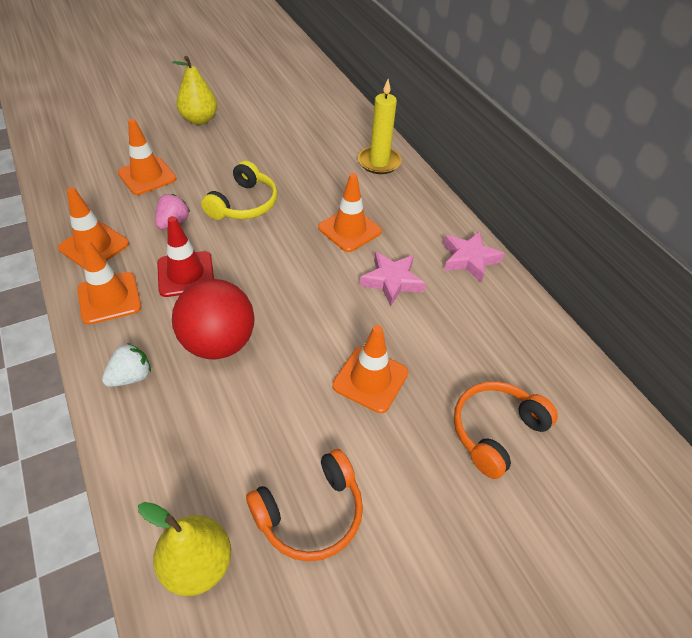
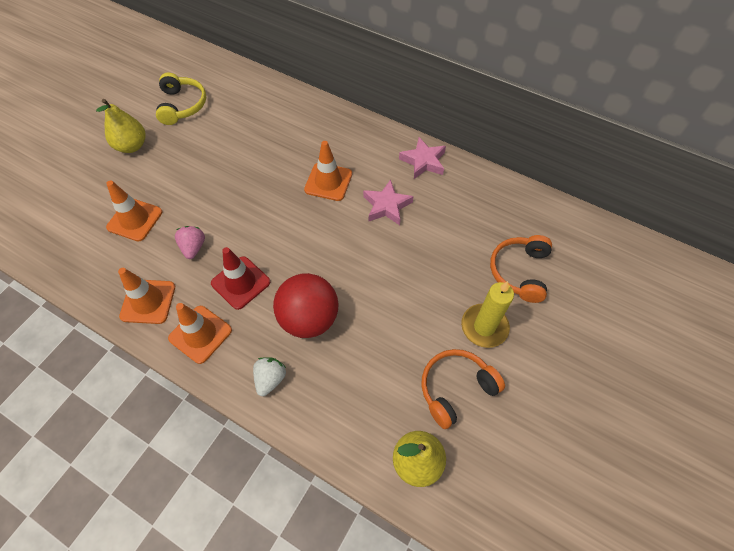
camera: 30 degrees left, 10 degrees up
yellow headphones [201,161,278,220] -> yellow headphones moved to [156,73,206,125]
orange headphones [246,449,363,562] -> orange headphones turned 150 degrees counterclockwise [421,349,505,429]
orange traffic cone [332,325,408,413] -> none
yellow candle [358,79,401,174] -> yellow candle moved to [461,281,514,348]

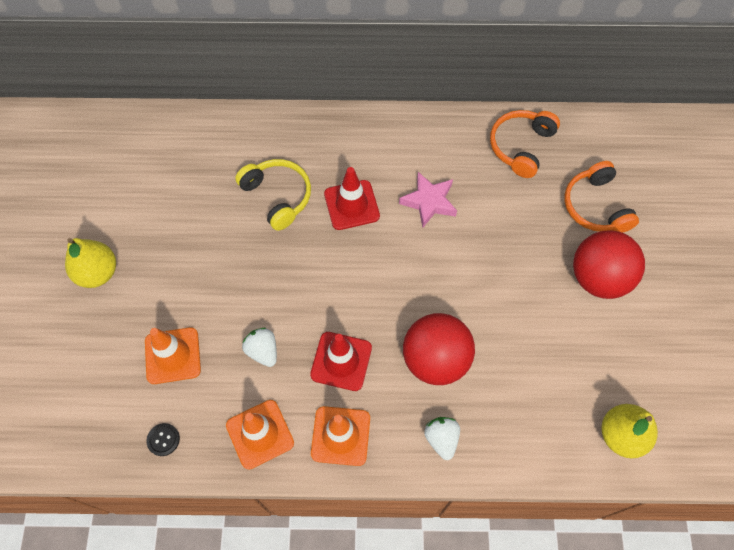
camera: 30 degrees left, 5 degrees up
yellow headphones [156,73,206,125] -> yellow headphones moved to [235,159,311,231]
pink strawberry [175,226,205,259] -> white strawberry [242,328,277,367]
orange traffic cone [304,141,352,201] -> red traffic cone [324,167,380,230]
pink star [399,137,446,179] -> none
orange headphones [421,349,505,429] -> orange headphones moved to [490,110,560,178]
yellow candle [461,281,514,348] -> red ball [573,230,645,299]
none -> black button [146,423,180,456]

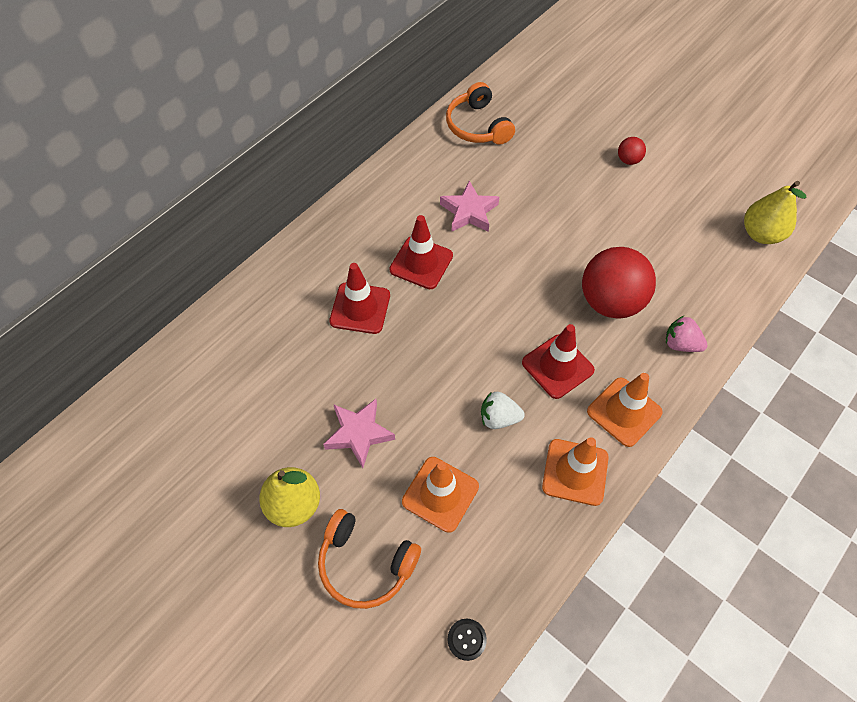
camera: 50 degrees left, 5 degrees down
black button [146,423,180,456] -> black button moved to [448,619,487,661]
yellow headphones [235,159,311,231] -> red traffic cone [329,263,390,334]
white strawberry [424,417,460,460] -> pink strawberry [666,316,708,352]
orange headphones [564,161,639,233] -> orange headphones moved to [318,509,421,609]
red ball [573,230,645,299] -> red ball [618,137,646,165], size x0.44
none -> pink star [323,399,395,468]

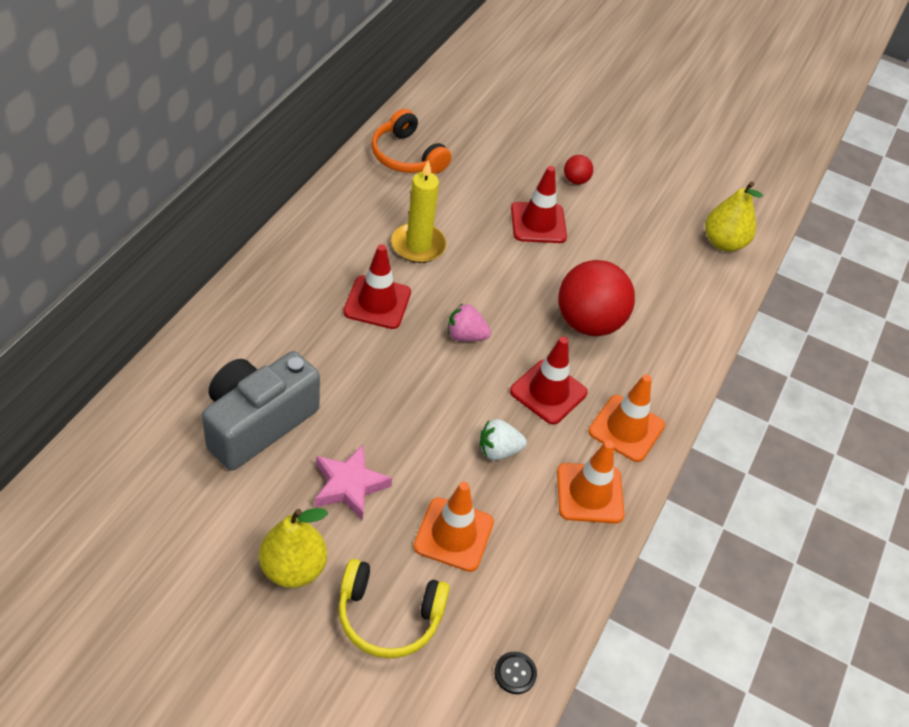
camera: 20 degrees left, 10 degrees down
orange headphones [318,509,421,609] -> yellow headphones [338,559,450,659]
red traffic cone [329,263,390,334] -> red traffic cone moved to [511,166,567,243]
pink star [440,181,499,232] -> yellow candle [391,160,446,263]
pink strawberry [666,316,708,352] -> pink strawberry moved to [448,303,491,341]
none -> grey camera [202,351,320,471]

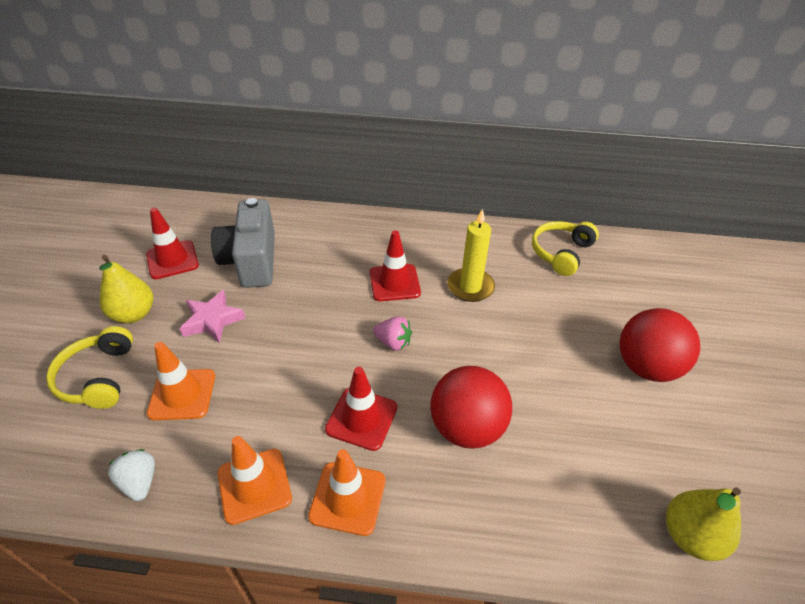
camera: 75 degrees right, 5 degrees down
grey camera [202,351,320,471] -> grey camera turned 120 degrees counterclockwise [211,198,275,288]
orange headphones [371,109,452,174] -> yellow headphones [532,221,599,276]
pink strawberry [448,303,491,341] -> pink strawberry turned 120 degrees clockwise [373,317,412,351]
white strawberry [480,419,527,460] -> white strawberry moved to [108,449,155,501]
black button [494,652,537,694] -> none
red traffic cone [511,166,567,243] -> red traffic cone moved to [146,208,199,279]
red ball [564,155,593,184] -> red ball [619,308,700,382], size x2.28

